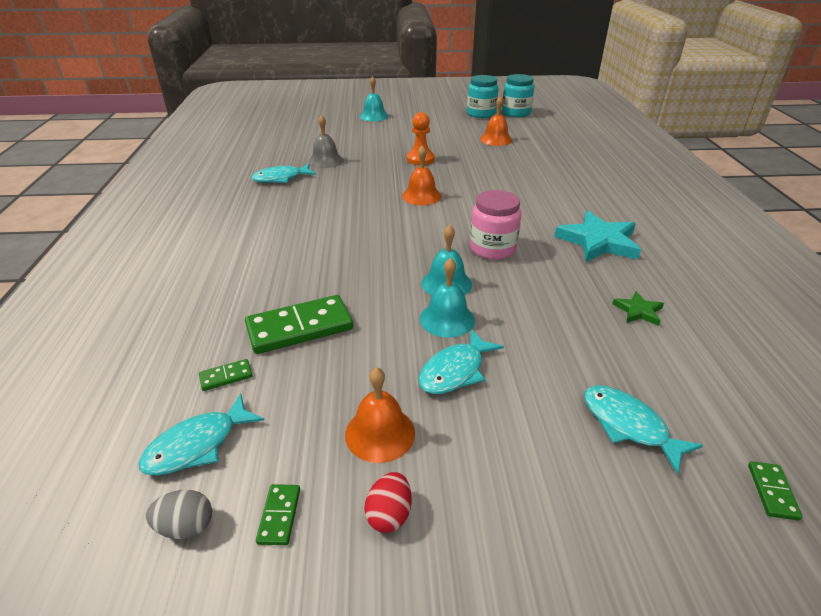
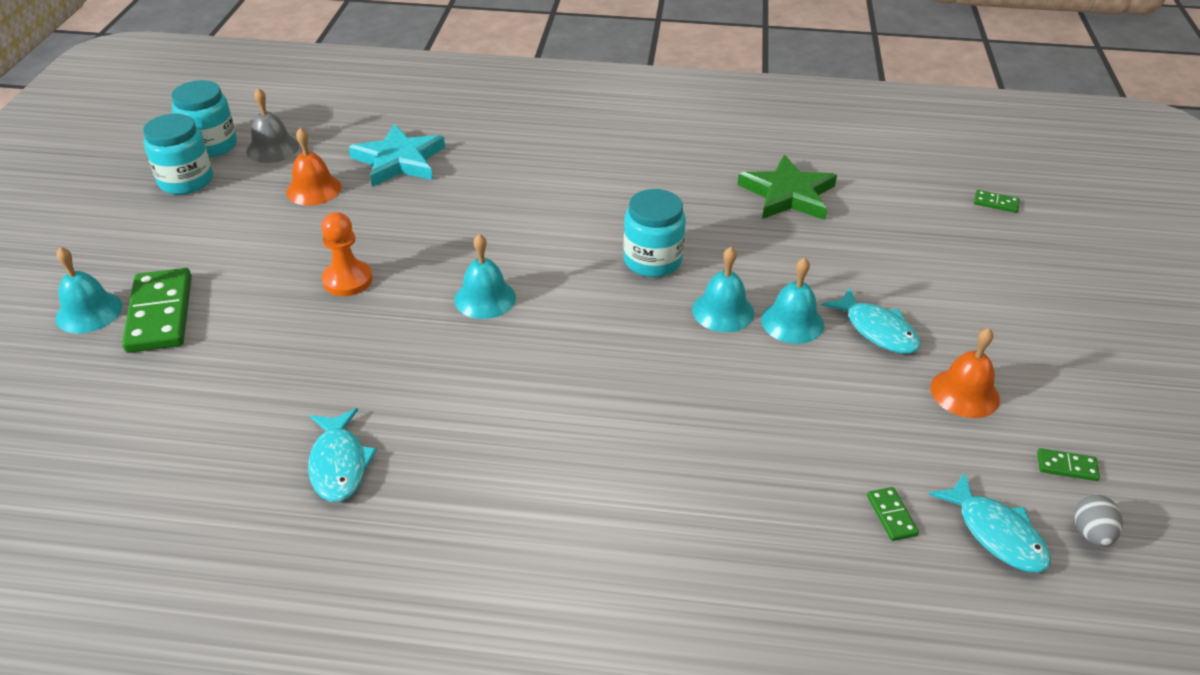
camera: 80 degrees left, 5 degrees up
green domino [245,295,353,354] -> green domino moved to [122,268,192,353]
grey bell [308,115,343,168] -> grey bell moved to [246,88,299,163]
red egg [364,472,412,533] -> none
orange bell [402,146,441,205] -> turquoise bell [454,234,516,319]
pink jar [470,190,522,260] -> turquoise jar [623,189,686,277]
turquoise star [555,211,641,262] -> turquoise star moved to [349,124,445,187]
turquoise fish [584,386,703,474] -> none
green star [612,291,664,326] -> green star [738,155,837,220], size x2.03

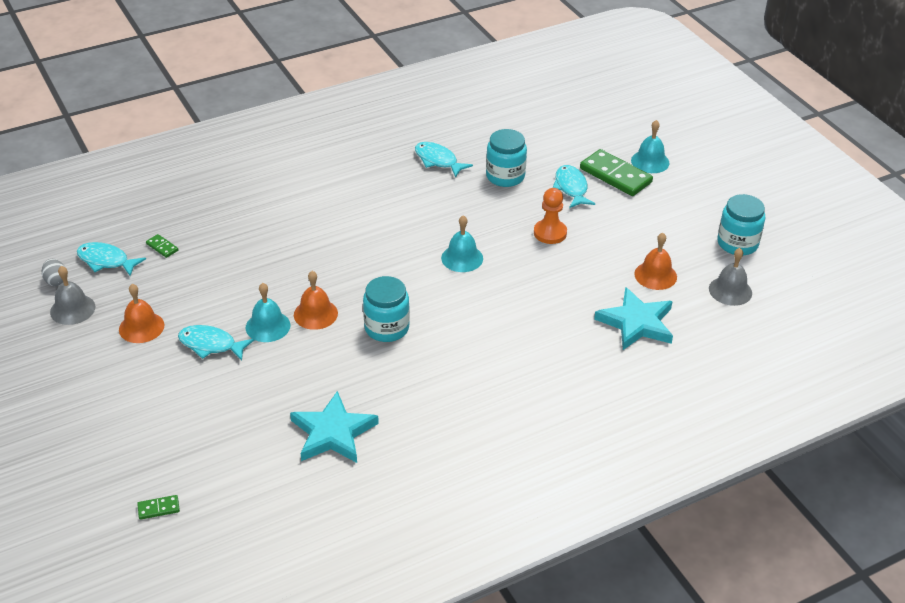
camera: 145 degrees right, 0 degrees up
turquoise jar [171,80,237,158] -> turquoise jar moved to [486,129,527,187]
turquoise bell [692,247,754,332] -> orange bell [294,271,338,330]
green star [738,155,837,220] -> turquoise star [290,391,379,463]
green domino [1037,448,1100,481] -> grey bell [50,266,95,325]
none -> turquoise fish [552,165,595,208]

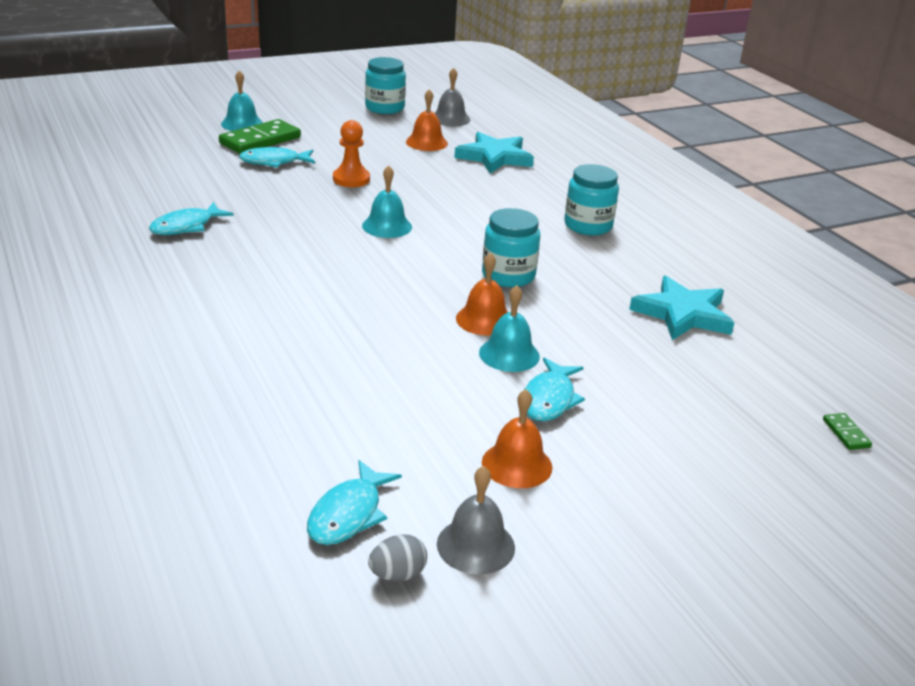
camera: 90 degrees left, 10 degrees down
green domino [146,234,178,258] -> none
turquoise jar [486,129,527,187] -> turquoise jar moved to [564,164,619,235]

